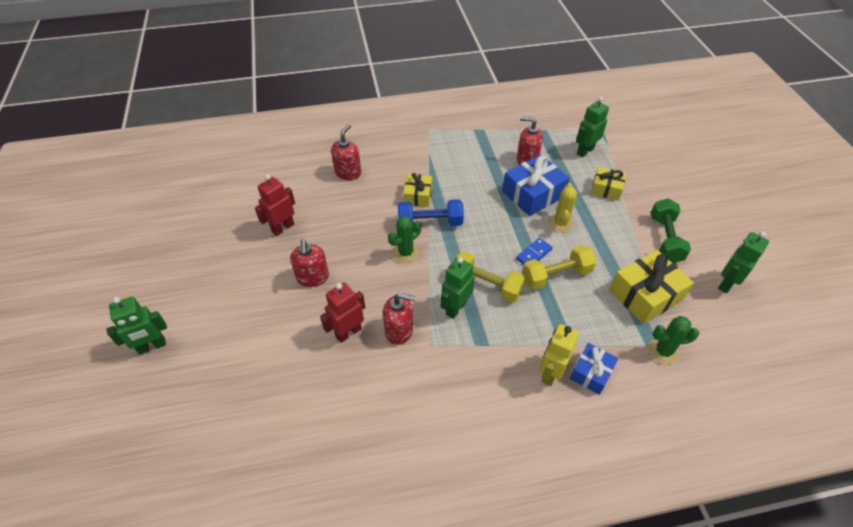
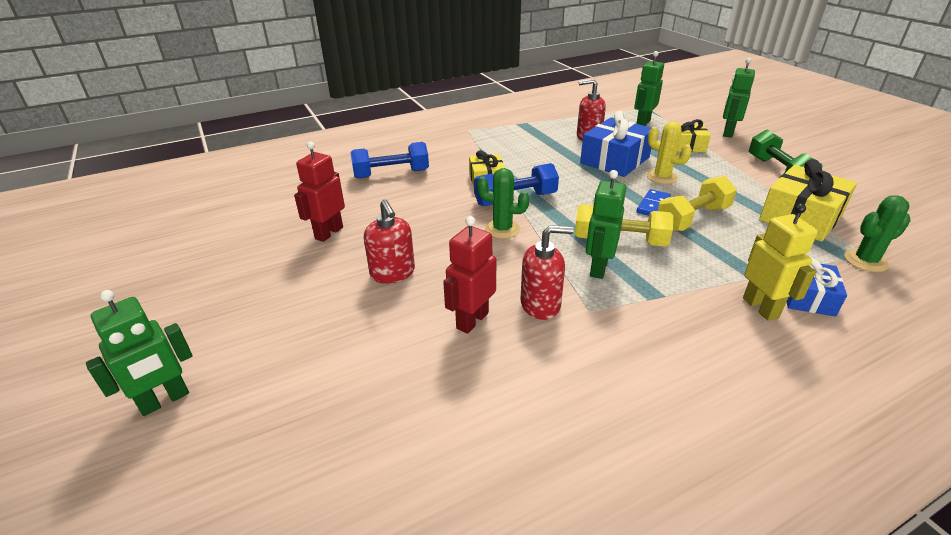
camera: 15 degrees left, 15 degrees down
red soap dispenser [331,124,361,180] -> blue dumbbell [350,142,429,178]
green cactus [388,216,421,263] -> green cactus turned 75 degrees clockwise [477,168,530,239]
yellow robot [540,324,579,386] -> yellow robot turned 150 degrees clockwise [743,204,818,321]
yellow cactus [548,183,577,233] -> yellow cactus turned 45 degrees counterclockwise [647,122,692,184]
green robot [718,231,769,293] -> green robot moved to [723,58,755,138]

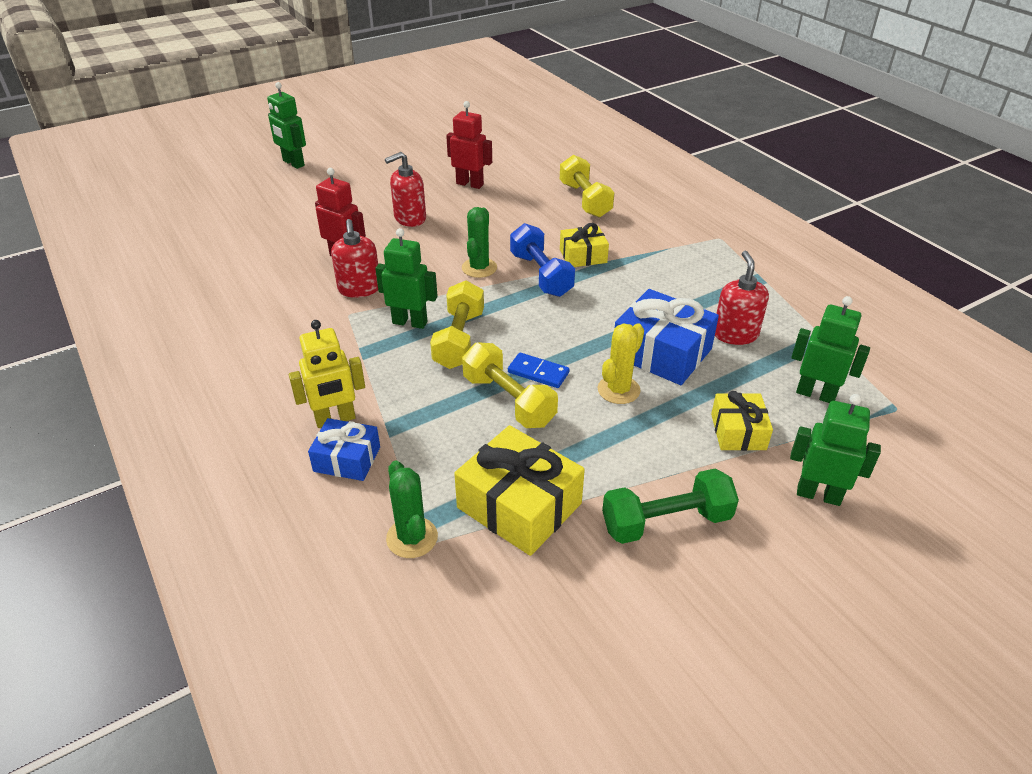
camera: 85 degrees right, 5 degrees up
blue dumbbell [350,142,429,178] -> yellow dumbbell [560,155,615,217]

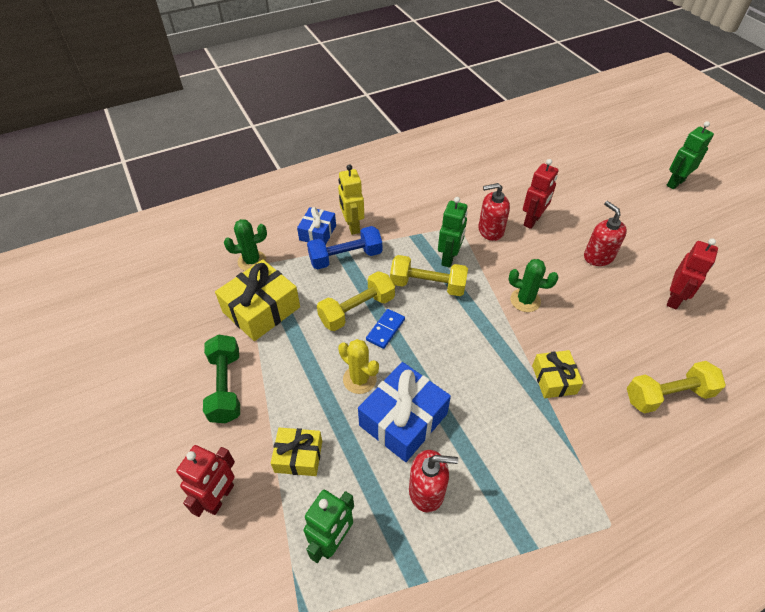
camera: 95 degrees right, 10 degrees up
blue dumbbell [510,223,575,297] -> blue dumbbell moved to [307,226,382,270]
green robot [790,394,881,506] -> red robot [176,445,235,517]

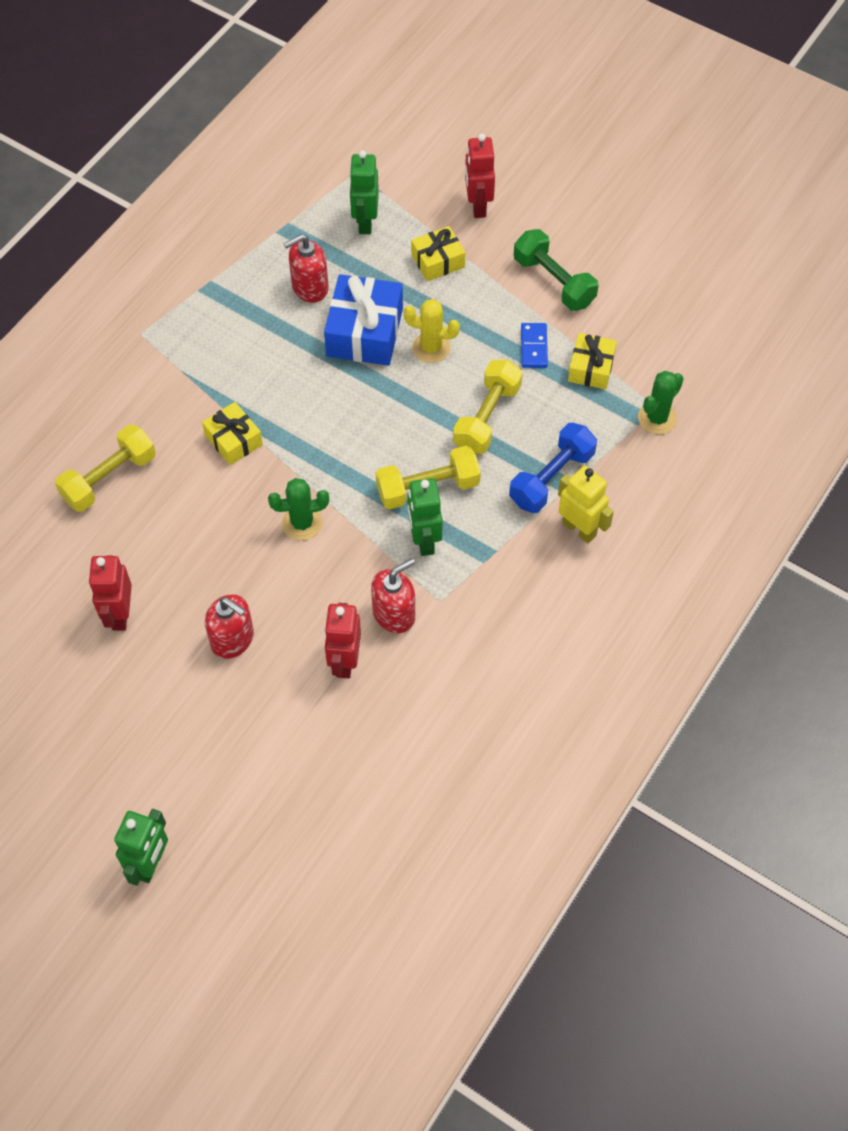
camera: 150 degrees right, 10 degrees up
yellow gift [215,259,300,341] -> yellow gift [568,333,617,389], size x0.60
blue gift [297,207,336,245] -> none
blue domino [366,309,405,349] -> blue domino moved to [521,323,548,368]

